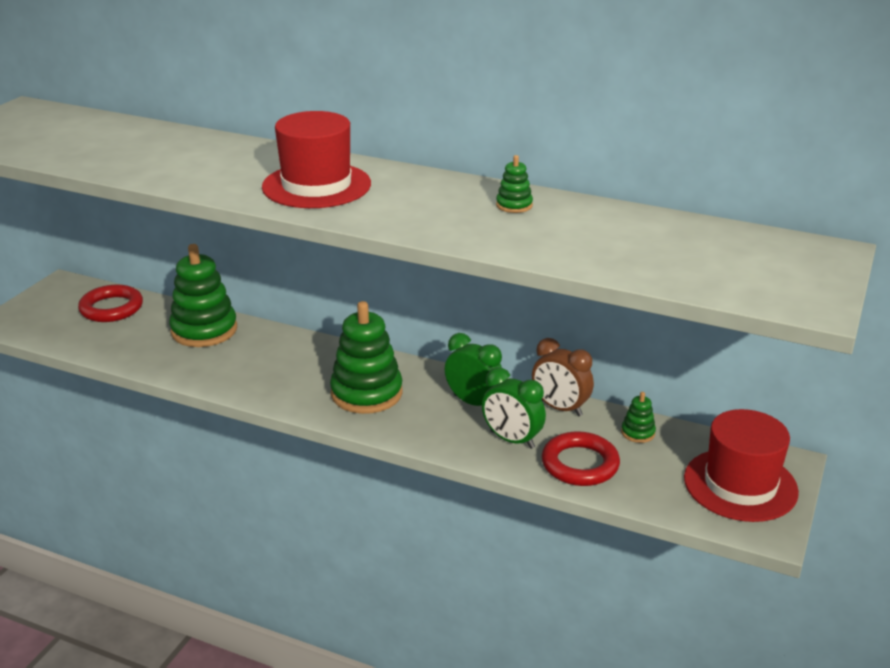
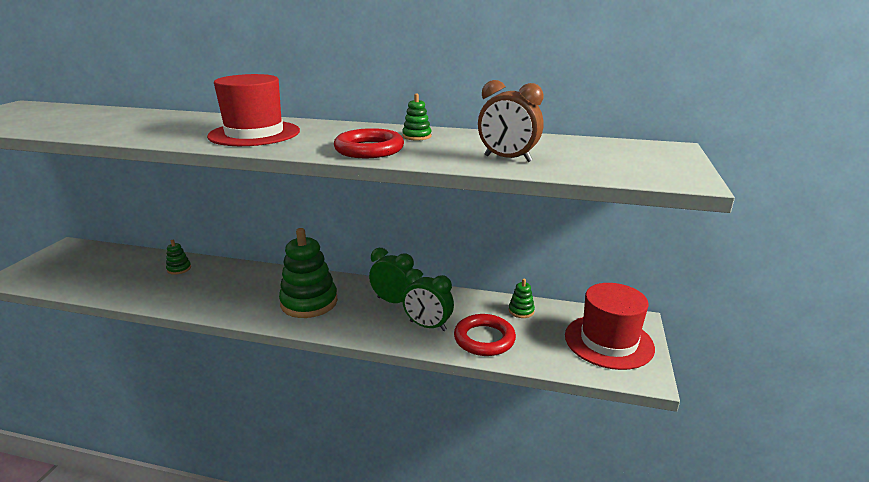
camera: 10 degrees left, 5 degrees down
red ring [78,285,143,322] -> red ring moved to [334,128,404,158]
green stacking toy [169,244,237,347] -> green stacking toy [166,240,191,275], size x0.45
brown clock [532,338,594,416] -> brown clock moved to [478,80,544,162]

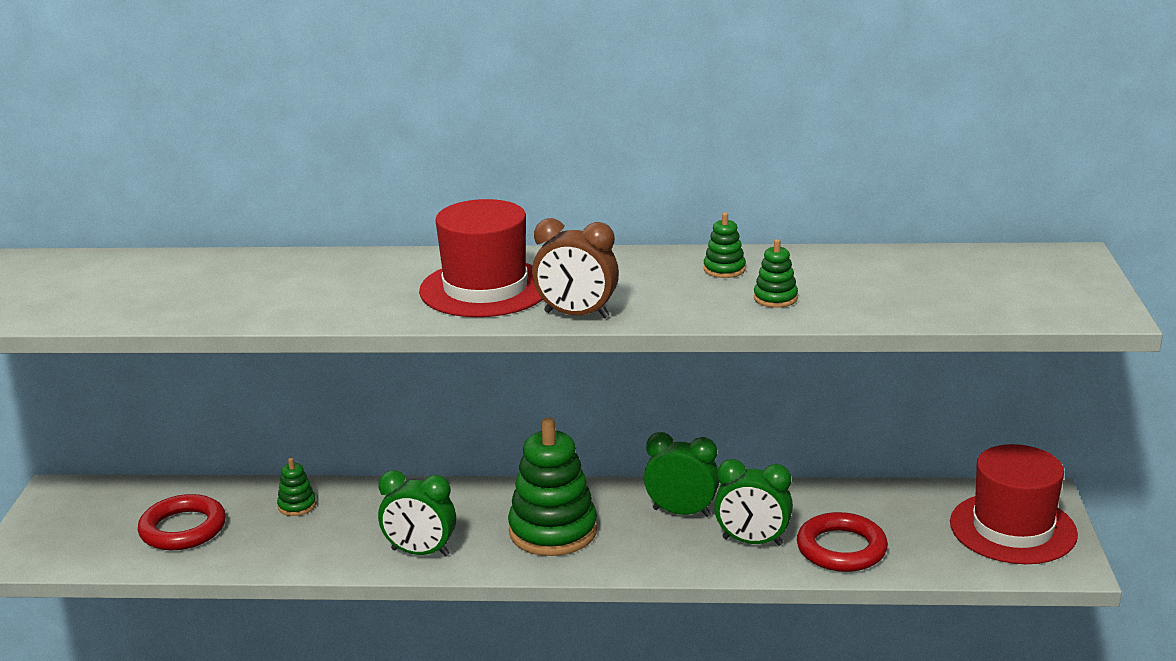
camera: 10 degrees left, 0 degrees up
red ring [334,128,404,158] -> red ring moved to [138,494,226,550]
brown clock [478,80,544,162] -> brown clock moved to [532,218,619,318]
green stacking toy [509,279,535,318] -> green stacking toy moved to [754,239,798,308]
none -> green clock [378,470,456,556]

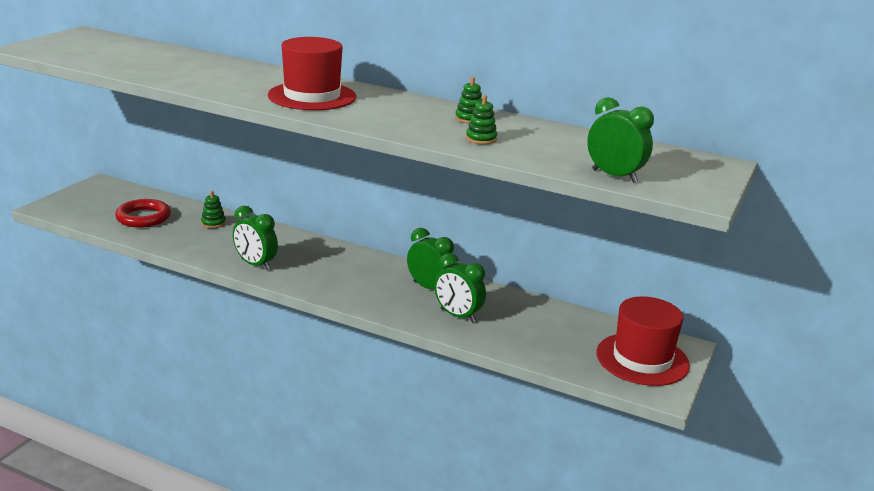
camera: 20 degrees right, 0 degrees up
green stacking toy [508,418,597,556] -> none
brown clock [532,218,619,318] -> none
red ring [797,512,888,572] -> none
none -> green clock [587,97,654,183]

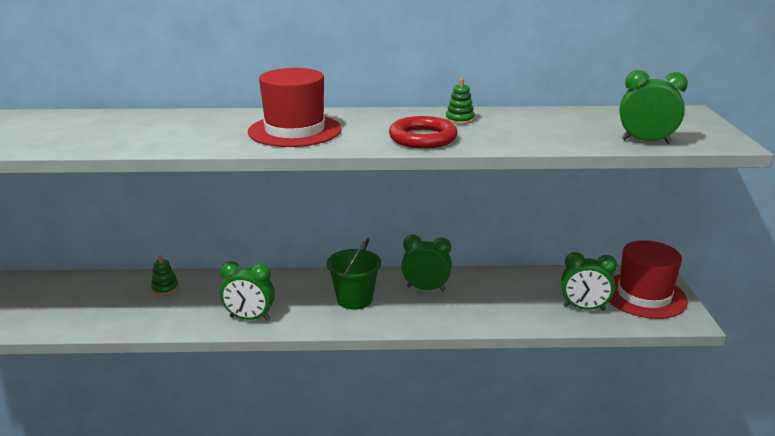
camera: 25 degrees left, 0 degrees up
red ring [115,199,171,228] -> red ring moved to [389,116,458,149]
green clock [434,253,486,323] -> green clock moved to [561,252,617,311]
green stacking toy [466,95,497,144] -> none
none -> green bucket [327,238,381,310]

